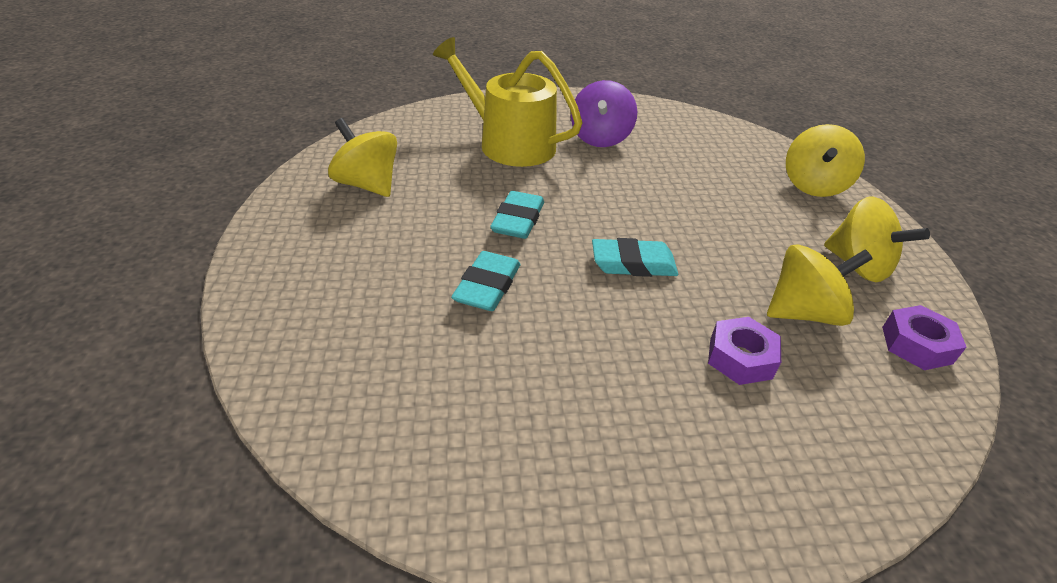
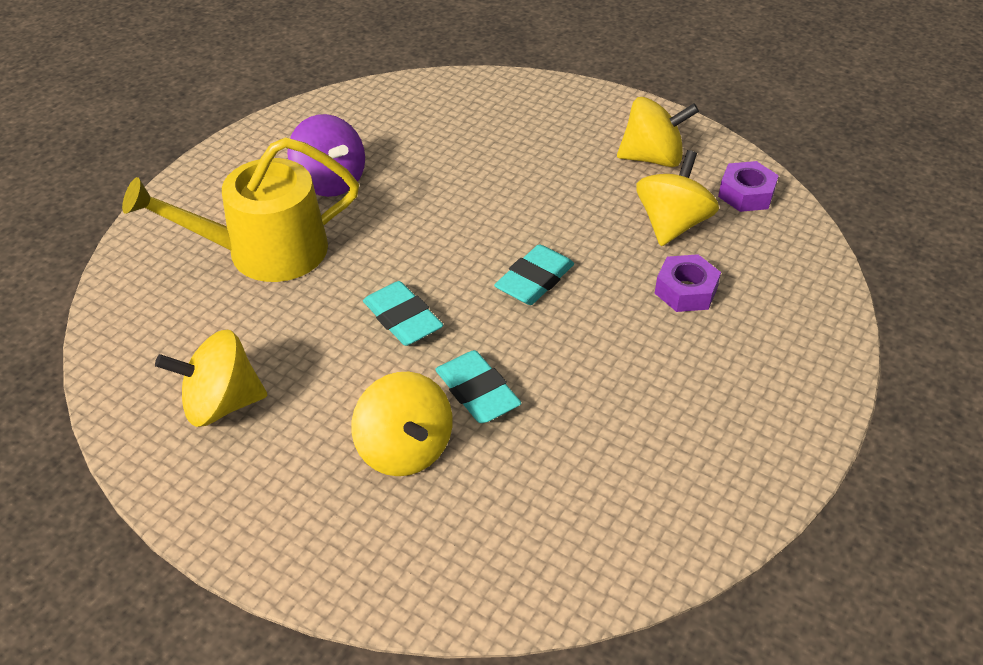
camera: 50 degrees left, 5 degrees up
yellow spinning top [786,124,865,197] -> yellow spinning top moved to [351,372,453,476]

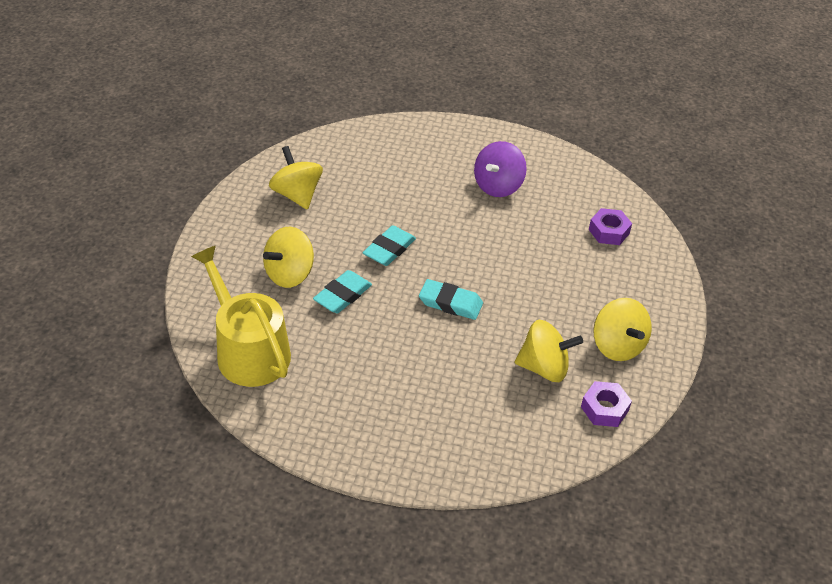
camera: 70 degrees right, 0 degrees up
yellow watering can [122,137,359,282] -> yellow watering can moved to [191,246,291,387]
purple nut [655,254,721,312] -> purple nut moved to [589,208,632,245]

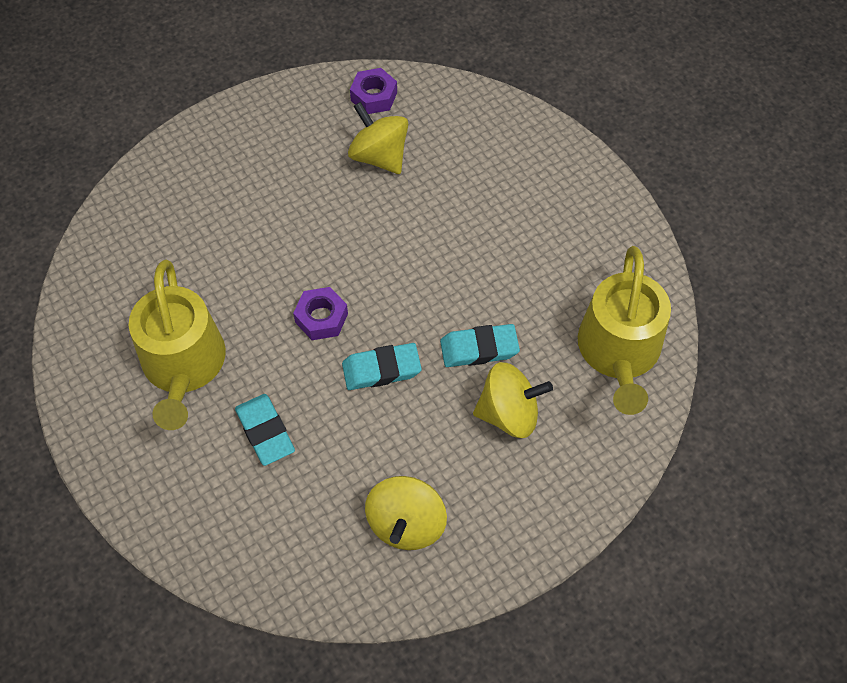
camera: 135 degrees left, 15 degrees up
turquoise eraser [419,279,483,320] -> turquoise eraser moved to [235,394,295,466]
purple spinning top [474,141,527,197] -> yellow watering can [129,259,226,430]
purple nut [589,208,632,245] -> purple nut moved to [293,287,348,340]
yellow spinning top [593,298,652,361] -> none

